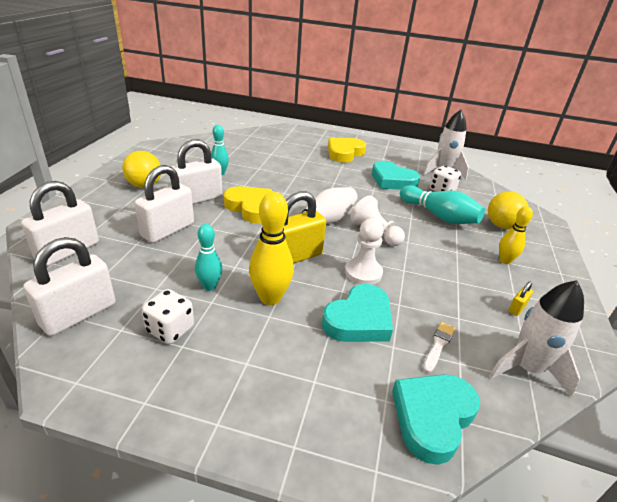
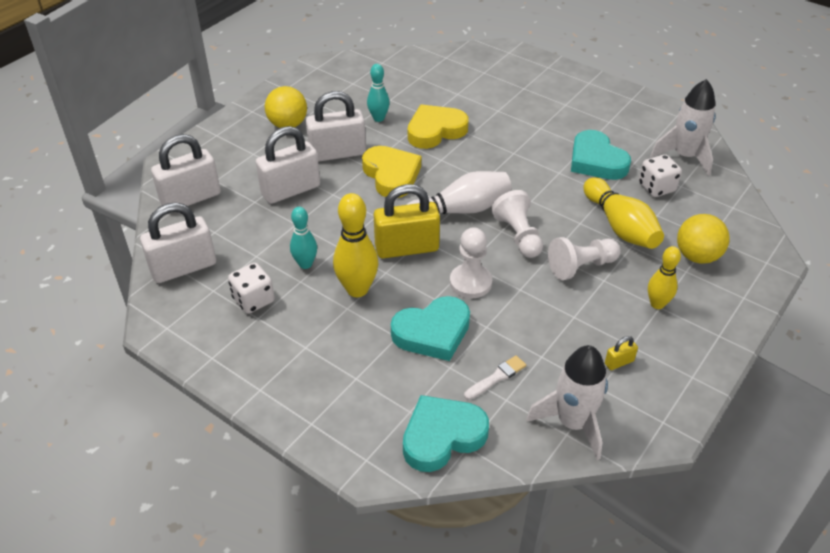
camera: 25 degrees right, 10 degrees up
yellow heart [328,138,366,163] -> yellow heart moved to [408,104,469,149]
turquoise bowling pin [400,185,485,224] -> yellow bowling pin [583,177,664,249]
none -> white pawn [548,237,621,280]

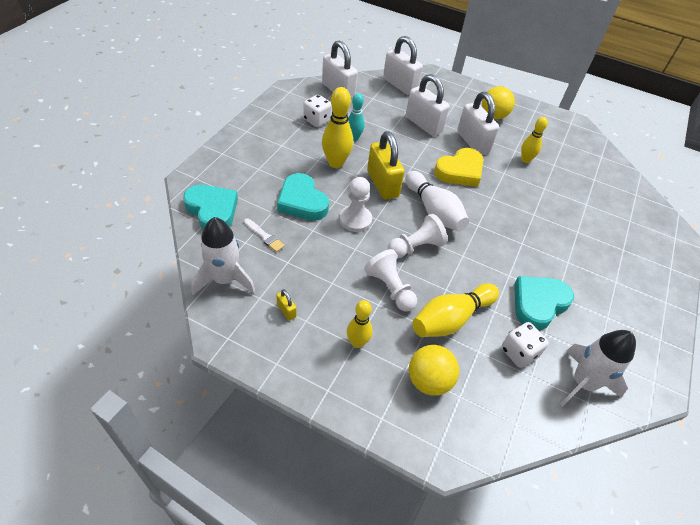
camera: 75 degrees right, 5 degrees up
turquoise bowling pin [367,64,390,122] -> yellow bowling pin [521,117,548,163]
yellow heart [408,104,469,149] -> none

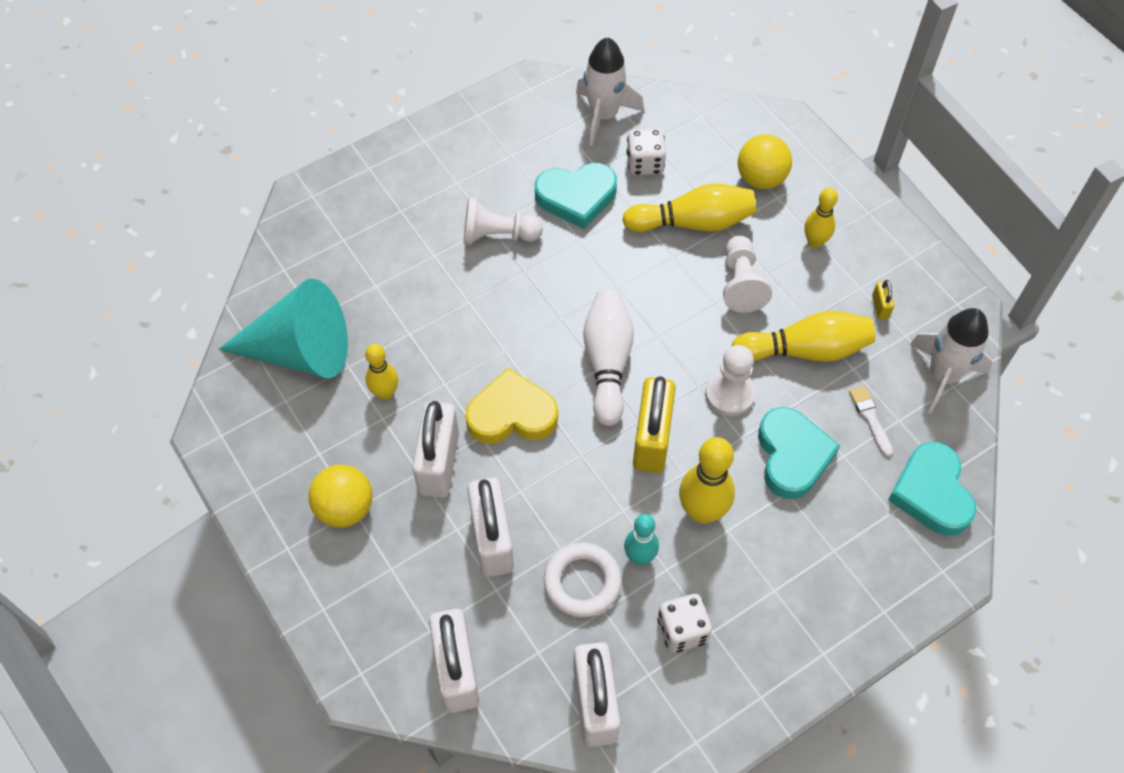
camera: 145 degrees left, 10 degrees up
white pawn [388,214,448,258] -> white pawn moved to [464,197,543,245]
none -> turquoise cone [219,278,348,378]
none -> white ring [544,543,622,618]
none -> yellow bowling pin [732,311,875,362]

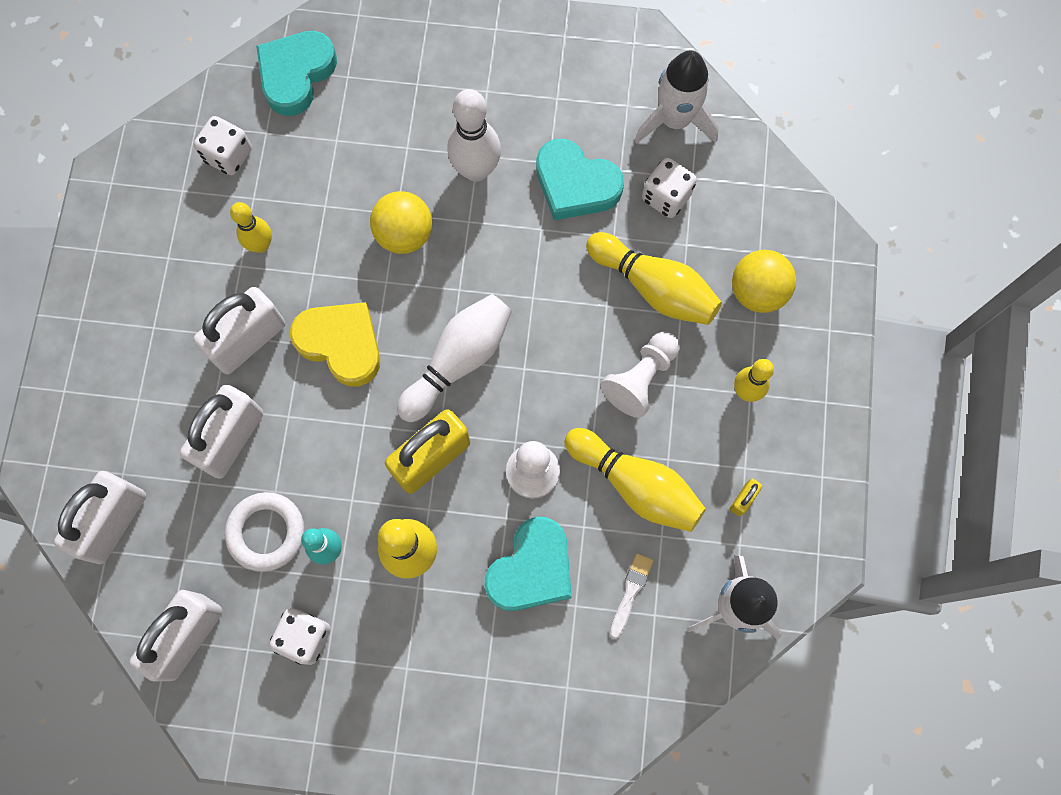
camera: 40 degrees right, 15 degrees up
turquoise cone [219,278,348,378] -> white dice [194,116,252,175]
yellow ball [309,465,372,528] -> yellow ball moved to [370,191,432,254]
white pawn [464,197,543,245] -> white bowling pin [447,89,501,182]
turquoise heart [888,442,977,536] -> turquoise heart moved to [256,31,337,116]

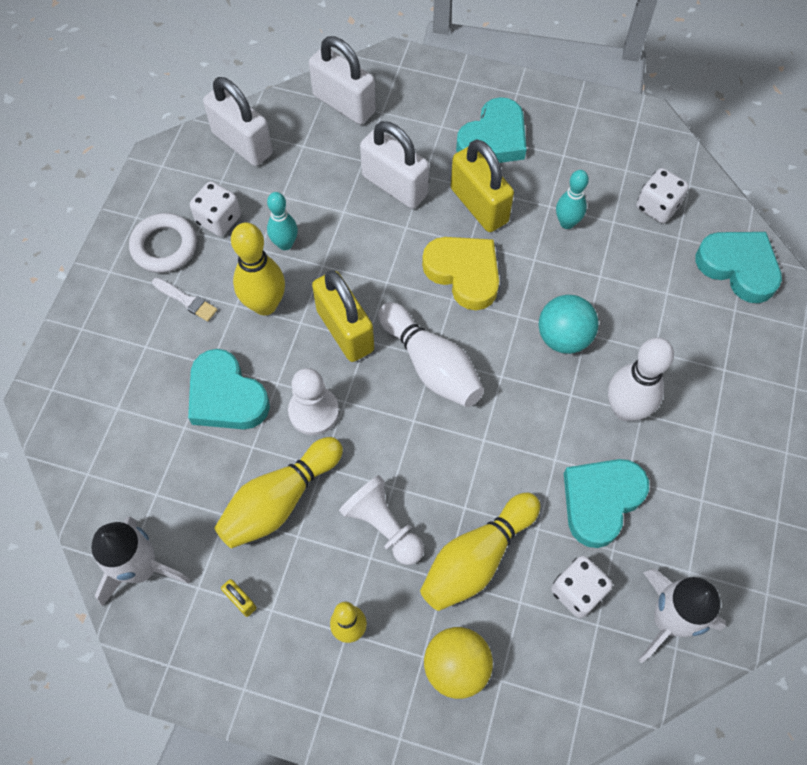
camera: 100 degrees right, 10 degrees down
white padlock [193,287,285,374] -> yellow padlock [450,139,514,232]
white ring [225,492,305,572] -> white ring moved to [129,213,197,273]
yellow bowling pin [230,202,272,253] -> turquoise bowling pin [556,170,589,229]
yellow heart [290,302,380,387] -> yellow heart turned 90 degrees counterclockwise [422,237,499,310]
yellow ball [370,191,432,254] -> turquoise ball [539,295,599,354]
white brush [610,553,654,639] -> white brush moved to [152,278,217,322]
none -> turquoise heart [456,97,527,163]

